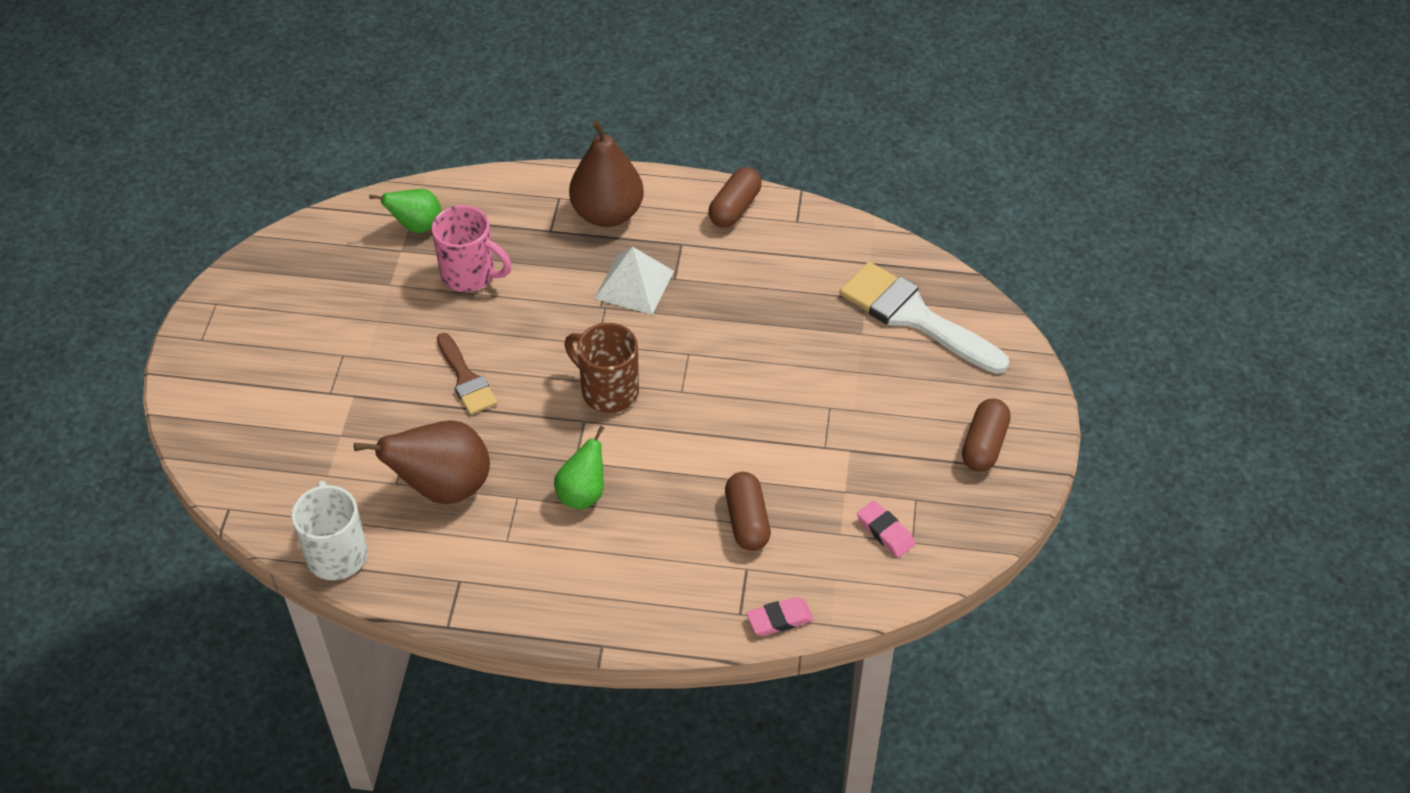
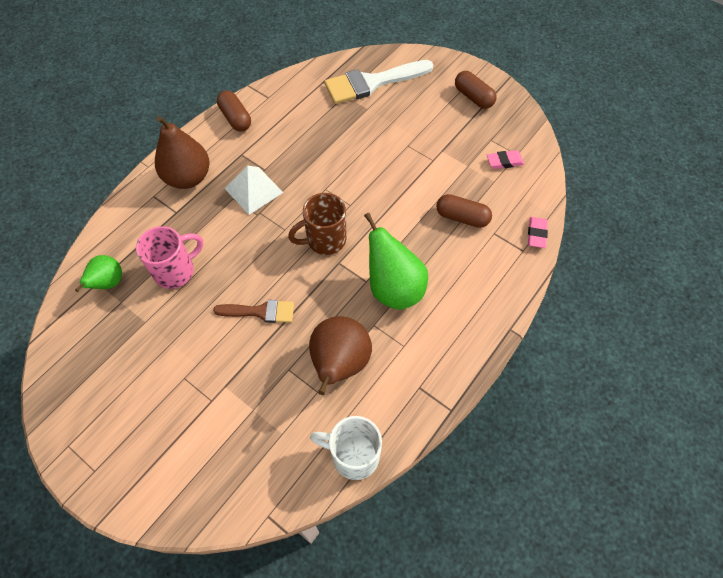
camera: 60 degrees left, 10 degrees up
green pear [554,426,604,509] -> green pear [364,213,428,310], size x1.67

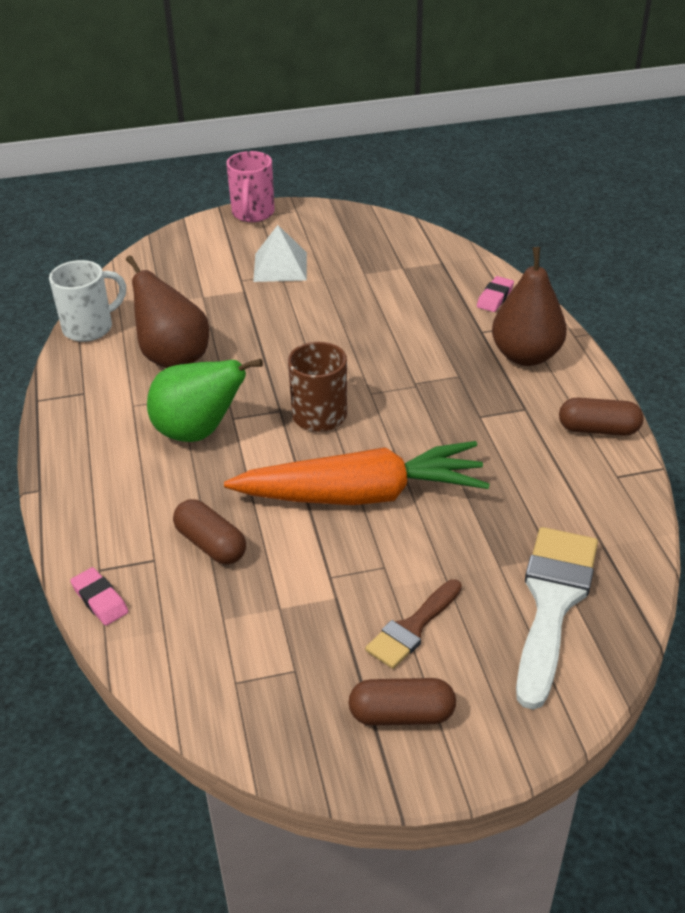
camera: 130 degrees right, 20 degrees down
green pear [75,255,122,292] -> none
pink mug [136,226,203,289] -> pink mug moved to [226,151,275,222]
brown brush [213,300,294,323] -> brown brush moved to [365,579,462,669]
white pyramid [225,165,284,215] -> white pyramid moved to [253,225,307,282]
brown capsule [436,194,492,228] -> brown capsule turned 75 degrees clockwise [173,499,246,565]
pink eraser [487,150,524,169] -> pink eraser moved to [477,276,514,312]
none -> orange carrot [224,441,490,505]

